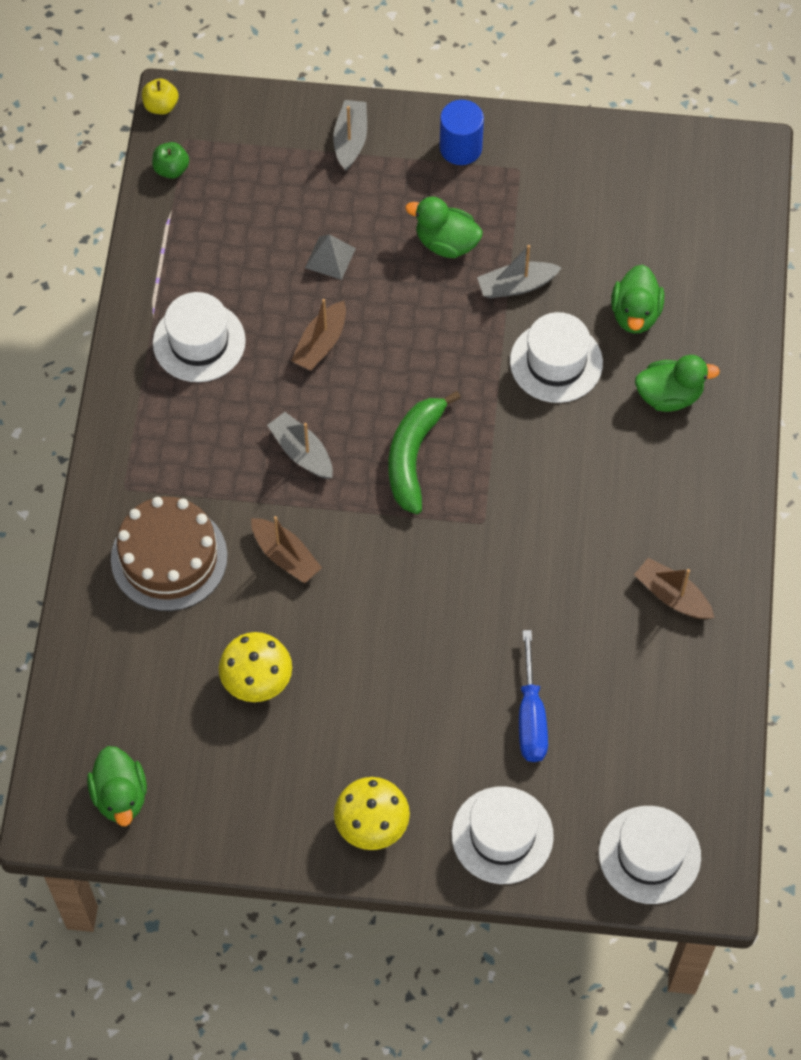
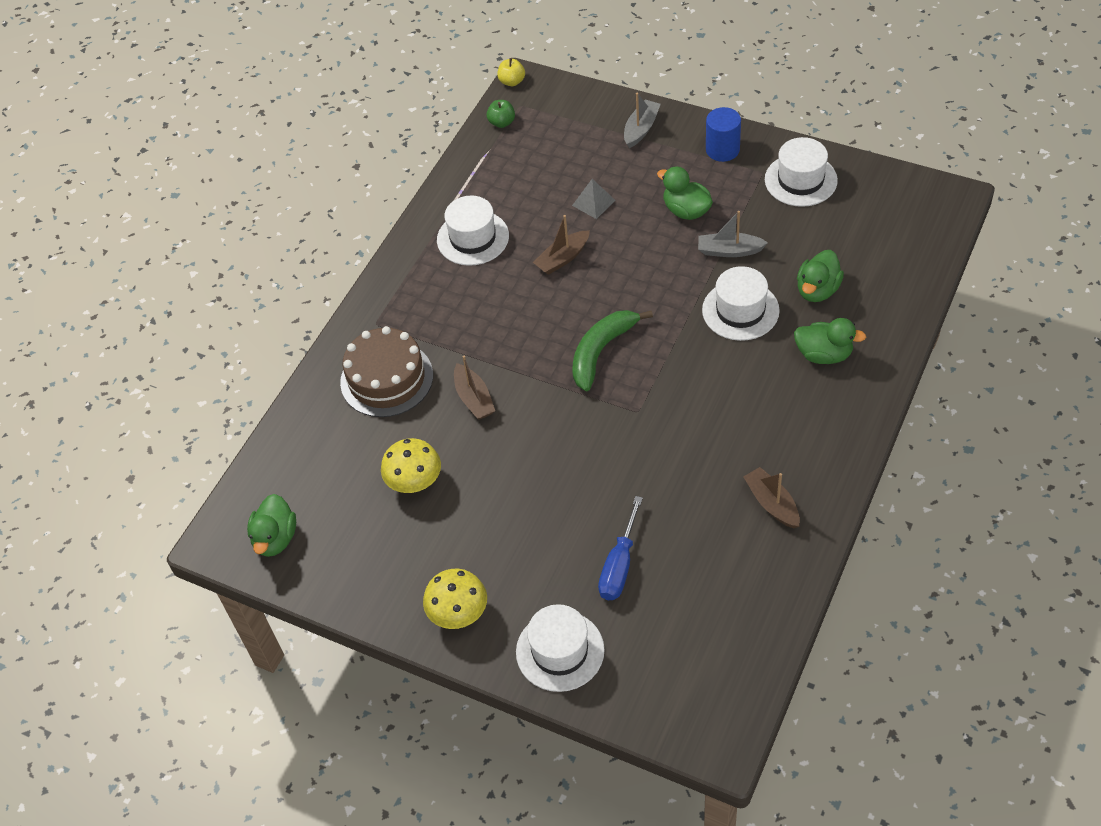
camera: 25 degrees right, 10 degrees down
grey boat [267,412,333,479] -> none
white hat [599,806,701,904] -> white hat moved to [765,137,838,207]

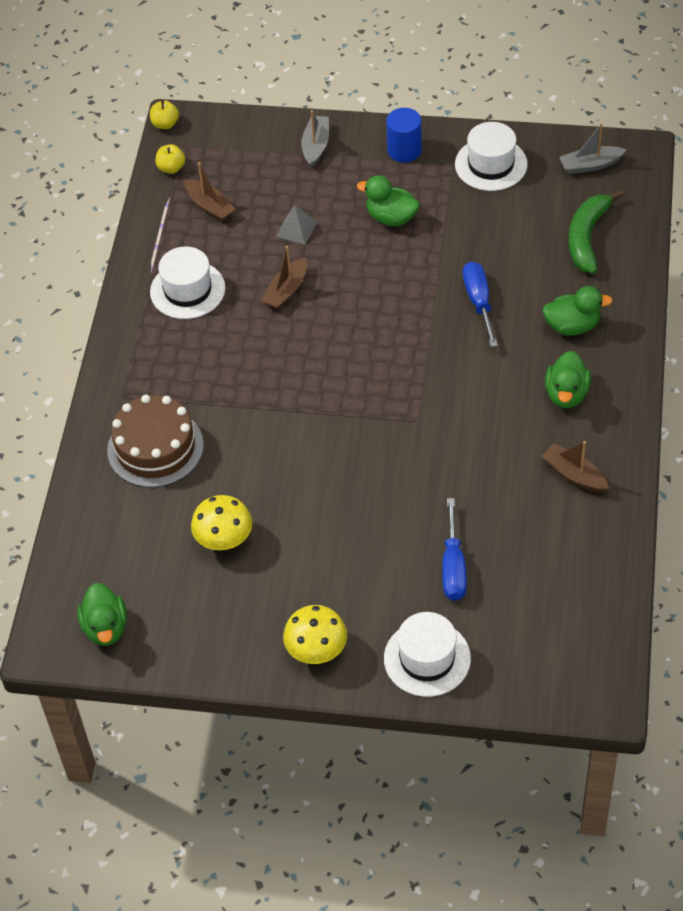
camera: 20 degrees left, 0 degrees up
brown boat [454,355,495,420] -> brown boat moved to [184,162,236,222]
green apple [486,100,515,128] -> yellow apple [156,144,185,174]
green banana [572,310,653,391] -> green banana moved to [568,190,623,274]
grey boat [698,211,768,257] -> grey boat moved to [560,123,627,174]
white hat [702,266,780,341] -> blue screwdriver [463,262,498,347]
green duck [797,250,844,302] -> green duck moved to [545,351,591,408]

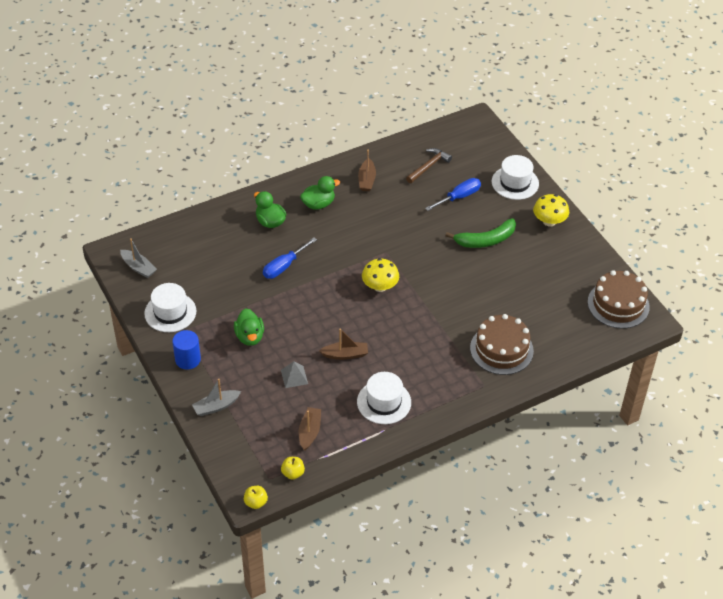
camera: 130 degrees left, 5 degrees down
green duck [77,583,127,646] -> brown cake [588,270,650,328]
yellow mushroom [191,495,252,550] -> yellow mushroom moved to [362,258,399,292]
green banana [568,190,623,274] -> green banana moved to [445,218,516,248]
none -> brown hammer [406,148,452,183]

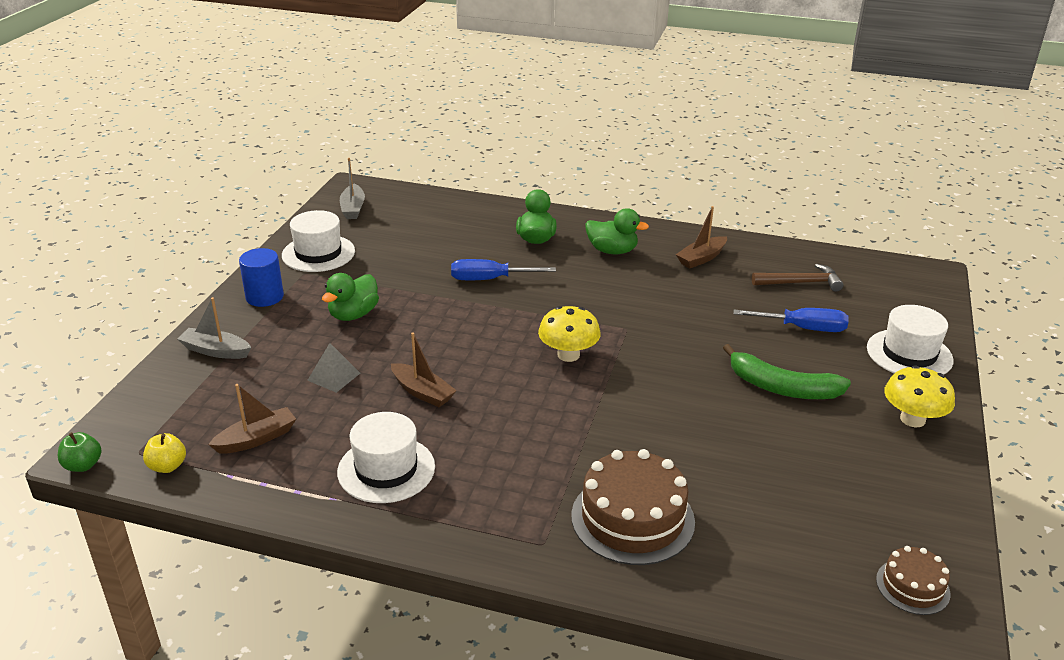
camera: 45 degrees right, 15 degrees down
yellow apple [244,486,268,509] -> green apple [58,432,101,472]
brown cake [588,270,650,328] -> brown cake [876,546,950,615], size x0.54

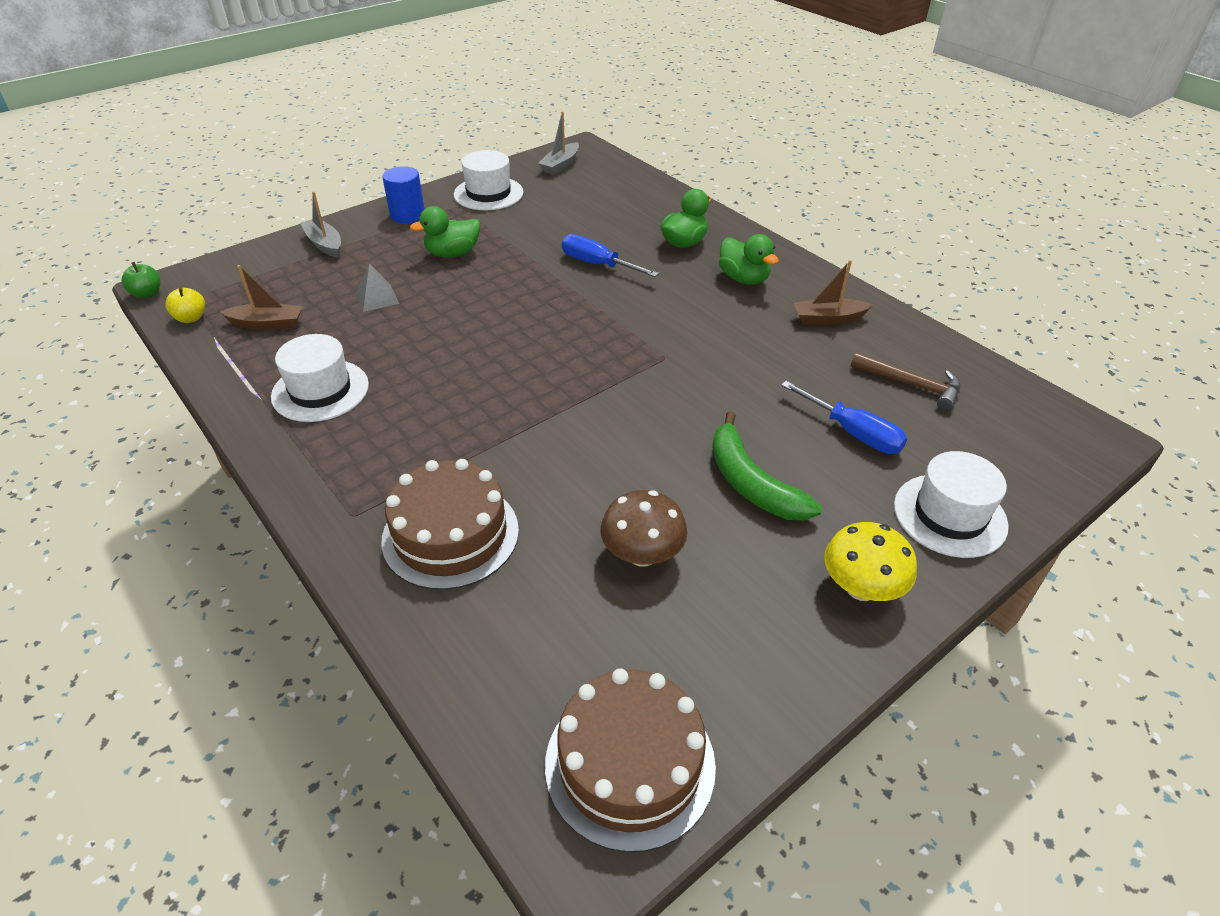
camera: 35 degrees right, 10 degrees up
brown boat [391,332,457,407] -> none
yellow mushroom [538,306,601,362] -> none
brown cake [876,546,950,615] -> brown cake [545,668,716,852], size x1.86
none -> brown mushroom [600,490,688,567]

